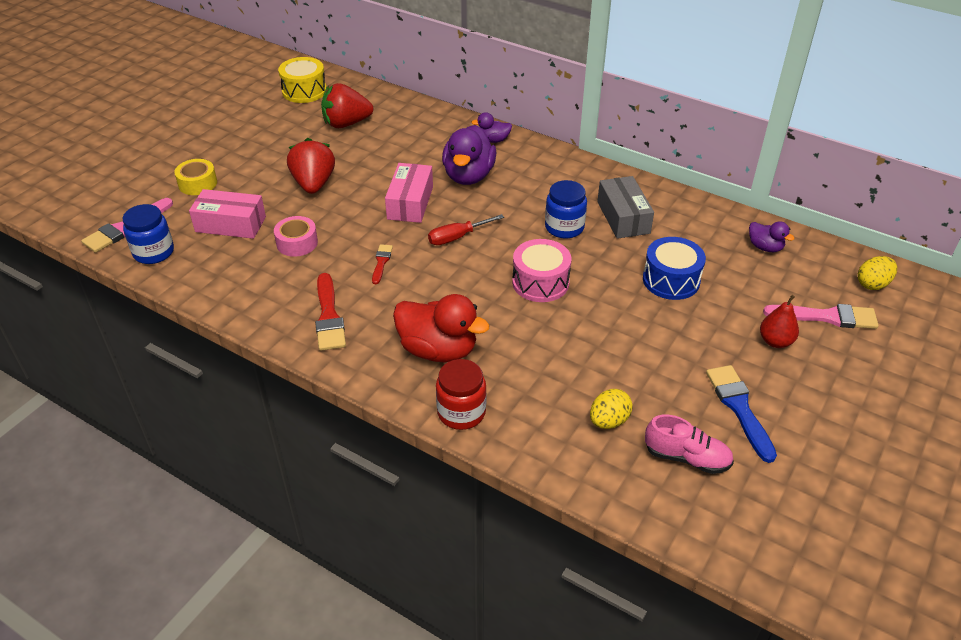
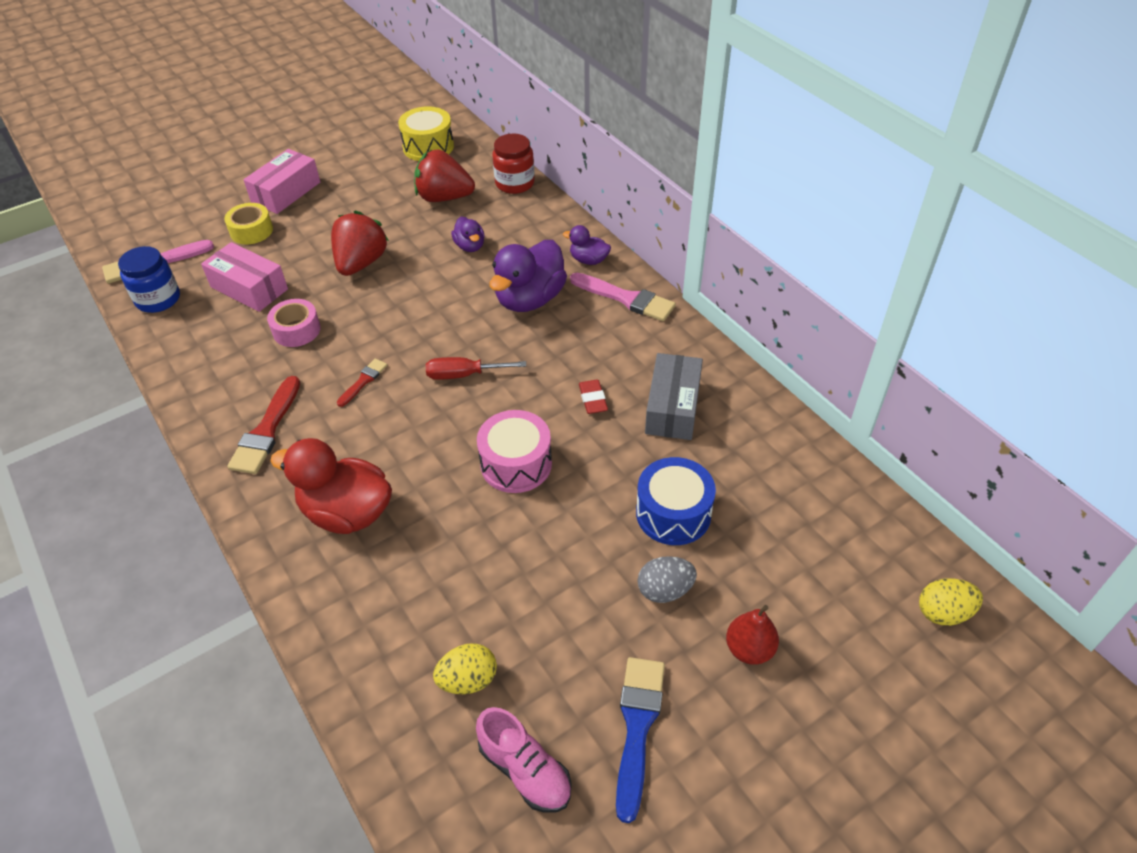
camera: 25 degrees right, 5 degrees up
pink box [385,163,433,223] -> pink box moved to [243,149,320,214]
red duck [393,294,490,362] -> red duck turned 150 degrees clockwise [270,438,392,534]
red jar [436,359,486,430] -> red jar moved to [492,134,535,194]
blue jar [545,180,587,239] -> red eraser [579,380,608,414]
purple duck [749,221,794,252] -> purple duck moved to [451,217,485,252]
pink brush [763,304,879,329] -> pink brush moved to [570,273,676,321]
none -> grey egg [637,556,697,603]

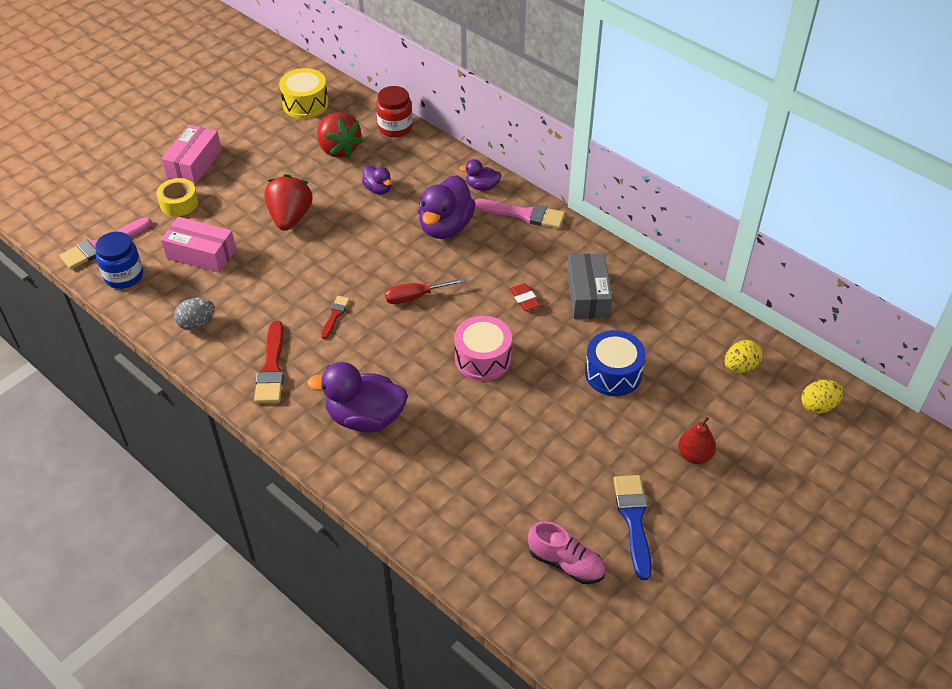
camera: 15 degrees left, 0 degrees up
pink tape [267,299,321,347] -> none
red duck [270,438,392,534] -> purple duck [307,362,408,433]
red strawberry [414,150,475,202] -> red strawberry turned 120 degrees counterclockwise [317,112,363,158]
yellow egg [433,643,497,694] -> yellow egg moved to [725,340,763,373]
grey egg [637,556,697,603] -> grey egg moved to [174,298,215,330]

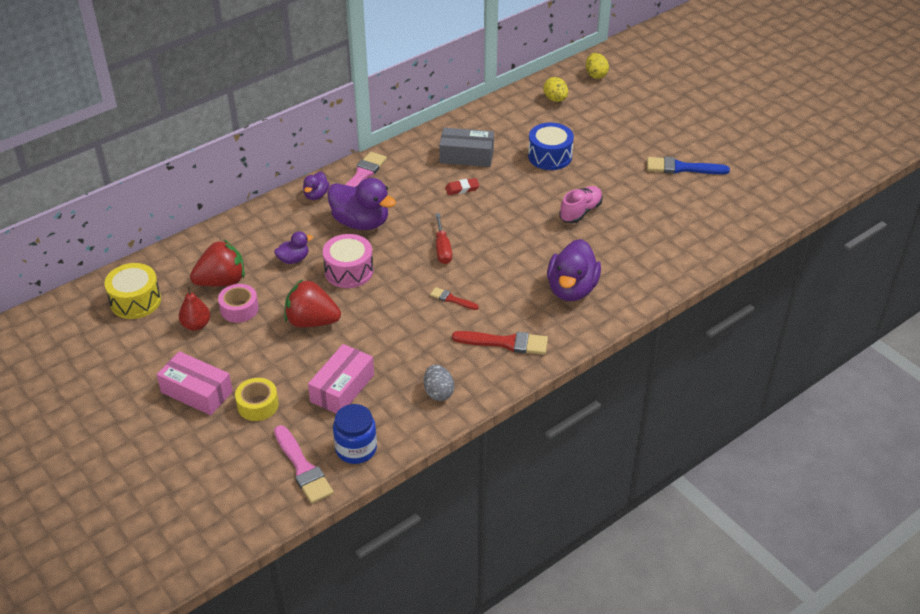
camera: 80 degrees left, 5 degrees down
red jar [376,86,413,137] -> none
pink drum [454,316,512,381] -> pink drum moved to [322,234,373,288]
pink shoe [528,521,606,584] -> pink shoe moved to [559,186,603,224]
red pear [678,417,716,464] -> red pear moved to [179,286,210,331]
none -> pink tape [218,284,259,323]

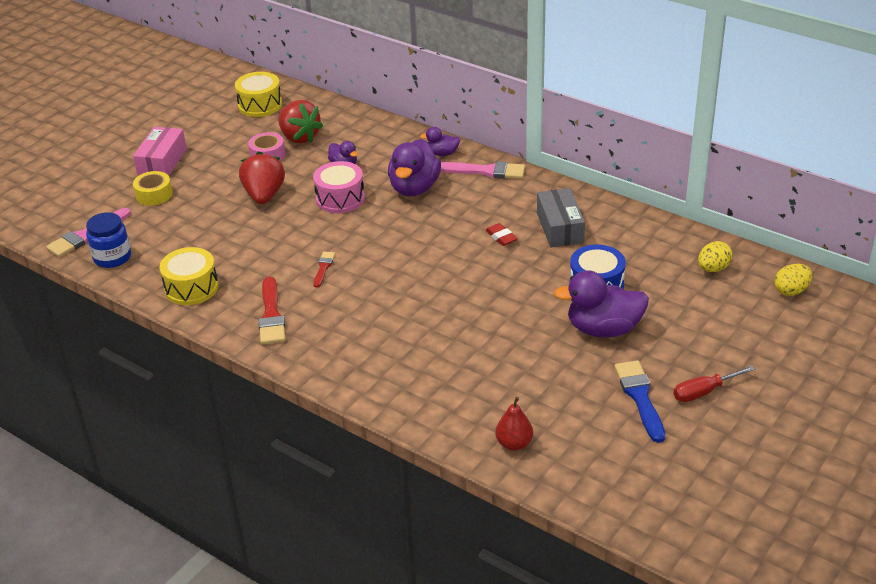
camera: 75 degrees right, 5 degrees down
red pear [179,286,210,331] -> red pear moved to [495,397,533,451]
pink box [308,344,374,413] -> none
grey egg [424,365,454,401] -> yellow drum [159,247,219,305]
red screwdriver [435,213,452,264] -> red screwdriver moved to [673,366,755,402]
purple duck [547,239,601,301] -> purple duck moved to [554,270,649,337]
pink shoe [559,186,603,224] -> none

